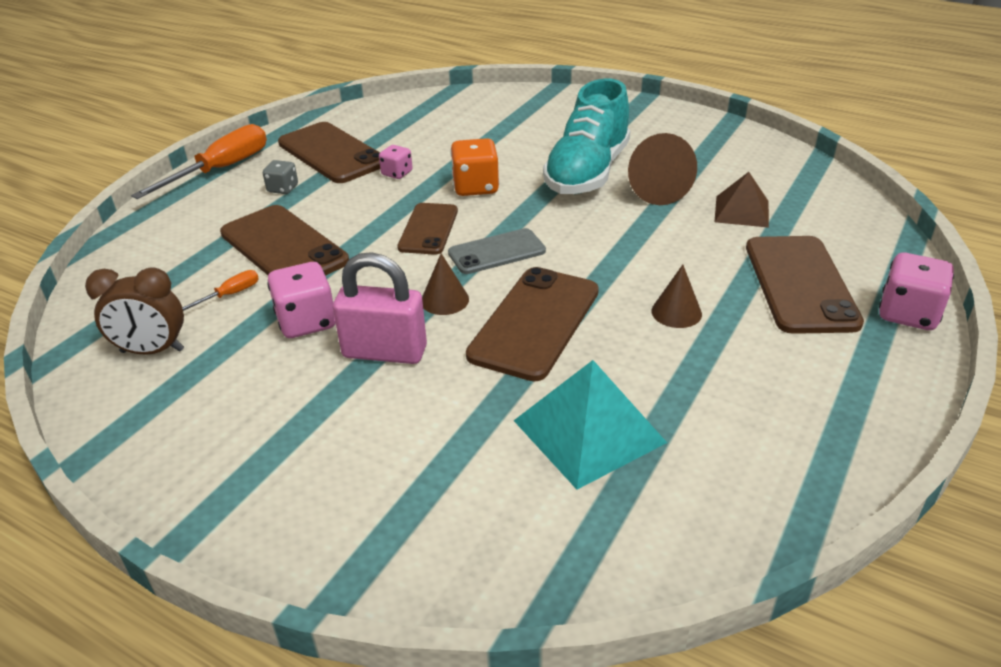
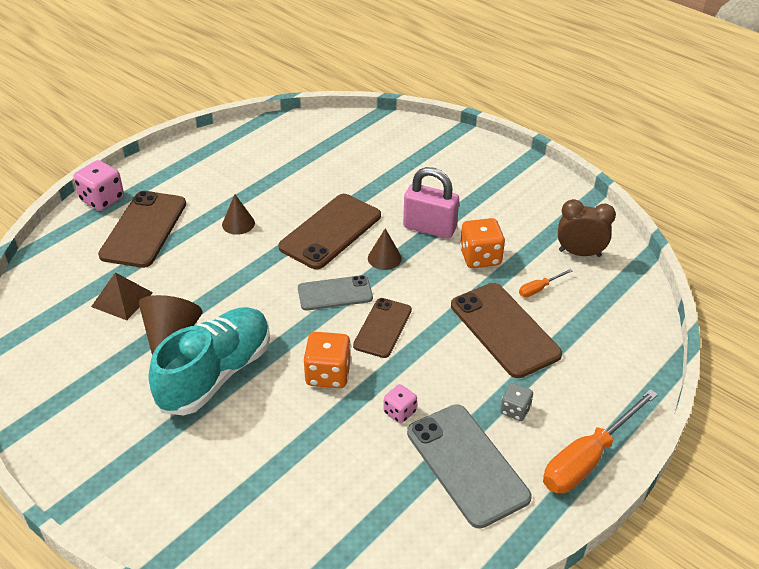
camera: 170 degrees left, 5 degrees up
pink dice [267,262,335,338] -> orange dice [460,218,505,268]
brown phone [278,122,380,183] -> grey phone [407,404,532,529]
turquoise pyramid [514,360,667,490] -> none

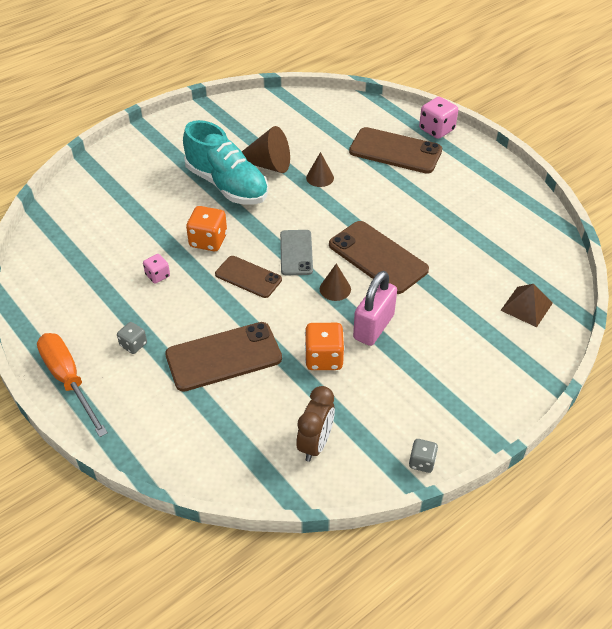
camera: 100 degrees right, 5 degrees up
brown pyramid [91,272,153,320] -> brown pyramid moved to [500,284,553,327]
brown cone [222,194,255,235] -> brown cone moved to [306,152,334,187]
grey phone [407,404,532,529] -> none
orange screwdriver [519,269,573,297] -> none
none -> grey dice [409,439,438,473]

